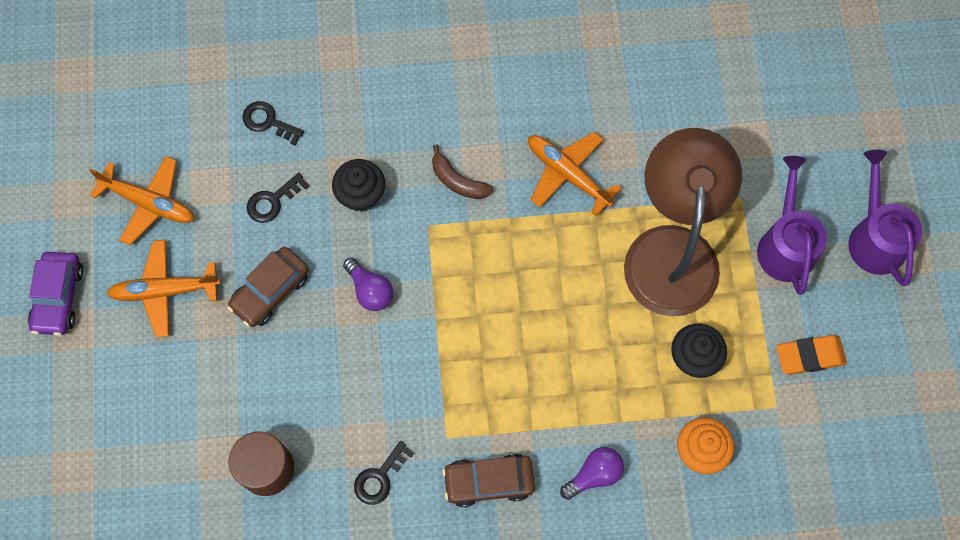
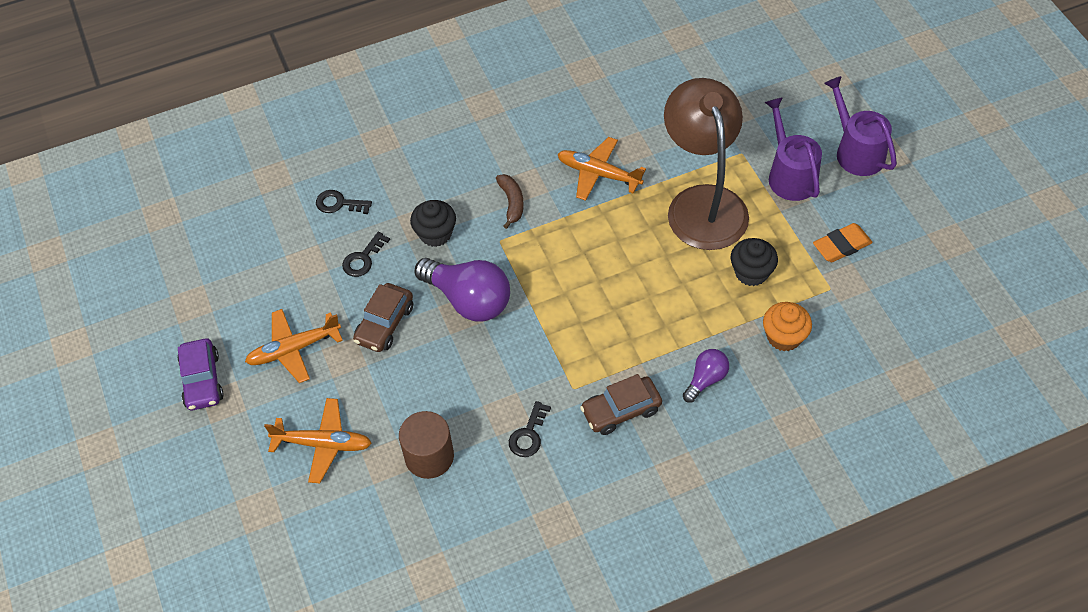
camera: 15 degrees left, 15 degrees down
orange plane [89,156,194,245] -> orange plane moved to [264,398,372,483]
purple light bulb [343,257,393,311] -> purple light bulb [415,258,510,321], size x1.88
brown banana [432,145,493,199] -> brown banana turned 120 degrees counterclockwise [496,174,524,229]

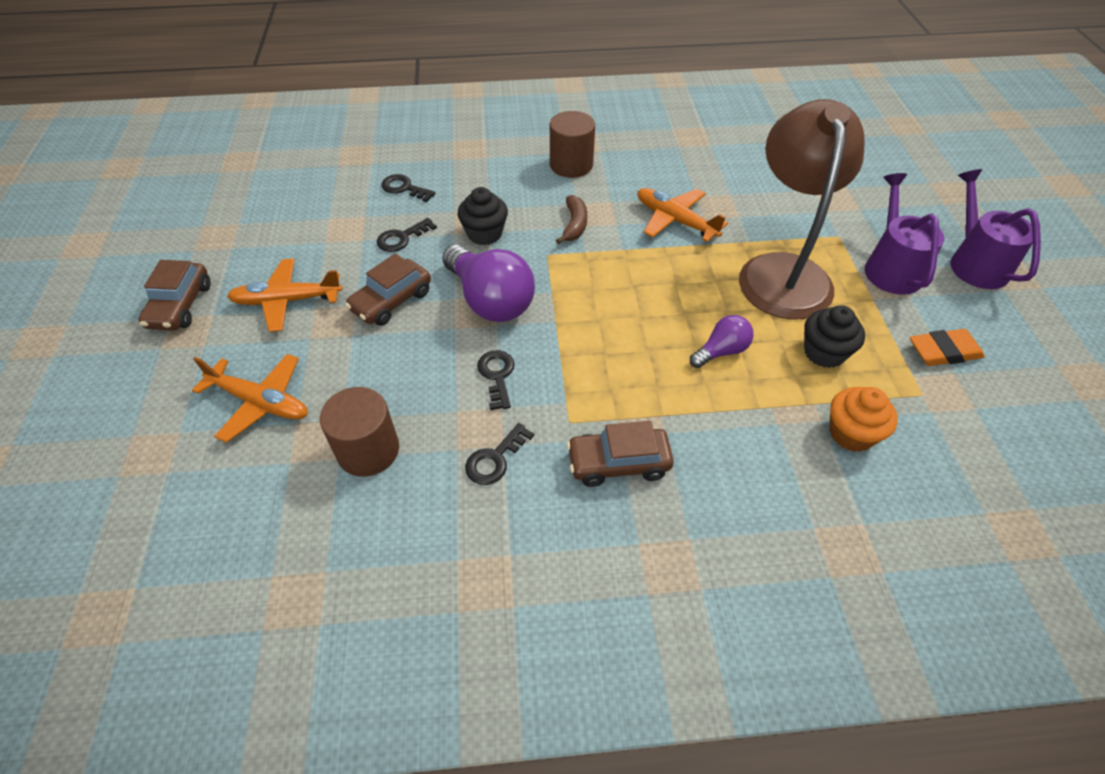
camera: 15 degrees right, 5 degrees down
purple car [177,338,224,410] -> brown car [138,260,211,330]
purple light bulb [683,349,729,403] -> purple light bulb moved to [690,315,754,368]
none -> black key [477,350,515,410]
none -> brown cylinder [550,111,595,178]

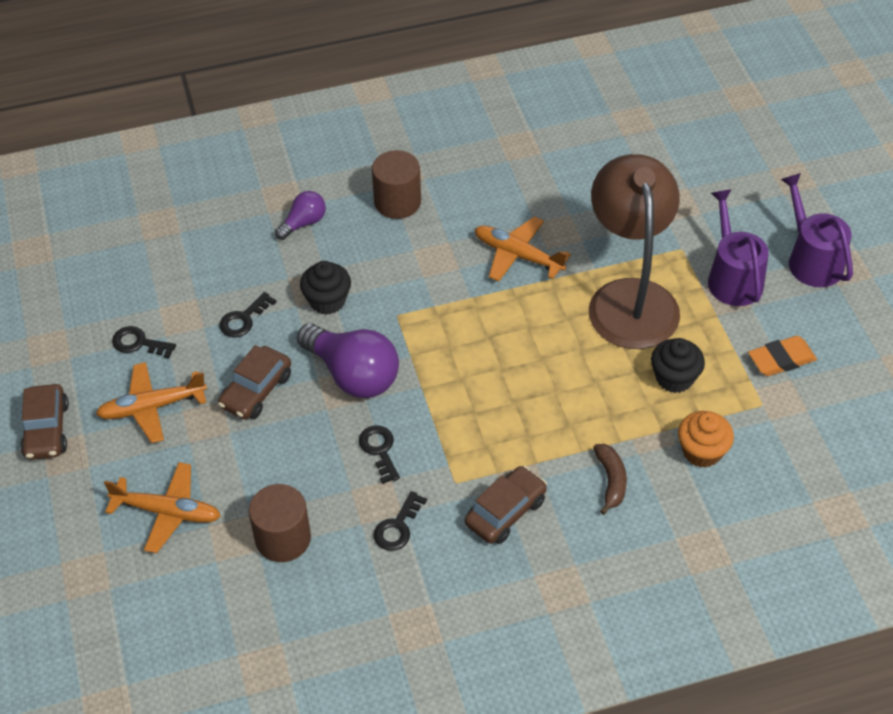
camera: 10 degrees left, 0 degrees up
black key [381,174,436,202] -> black key moved to [112,326,176,359]
brown banana [556,195,587,244] -> brown banana moved to [593,444,627,515]
brown car [567,421,674,487] -> brown car turned 150 degrees clockwise [465,466,547,544]
purple light bulb [690,315,754,368] -> purple light bulb moved to [275,191,326,240]

